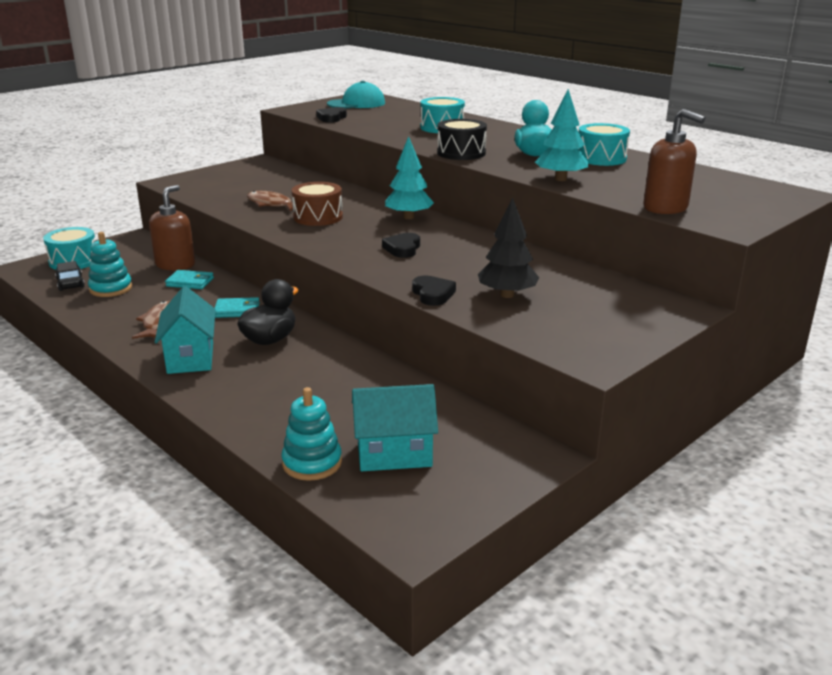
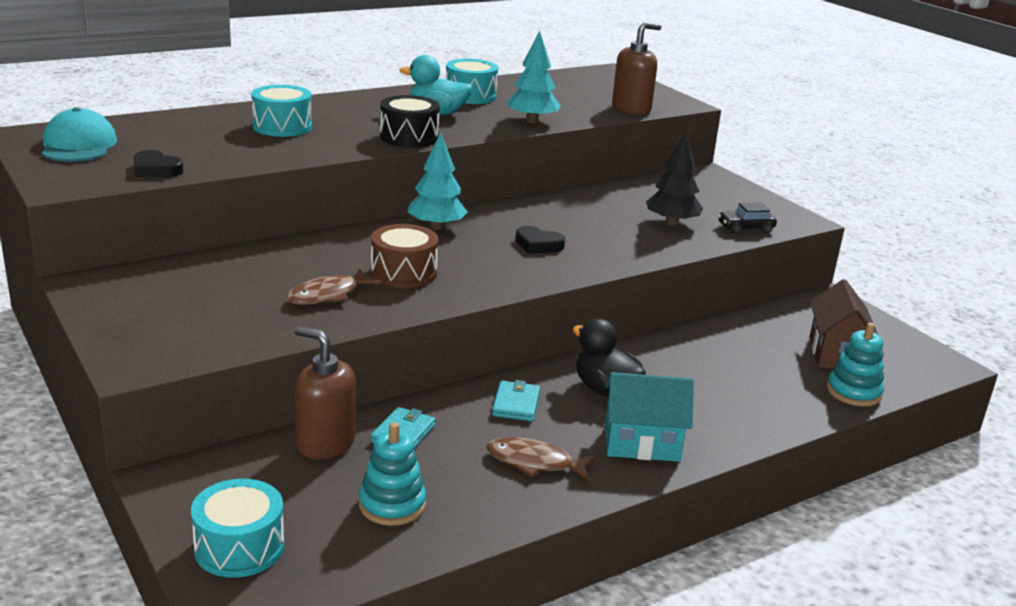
camera: 80 degrees left, 0 degrees up
black car [55,261,85,291] -> black car moved to [718,203,777,234]
turquoise house [352,384,438,471] -> brown house [809,279,878,369]
black heart [412,275,456,306] -> none

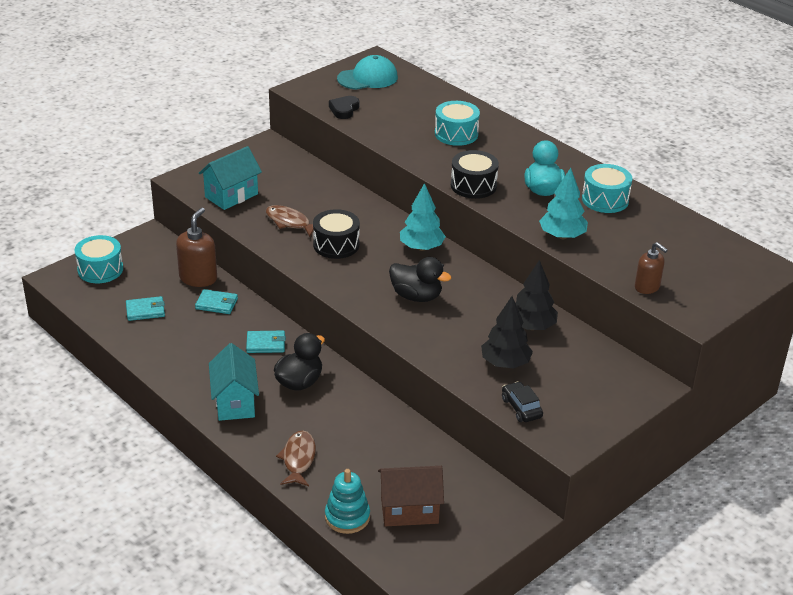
camera: 80 degrees right, 10 degrees up
turquoise stacking toy [359,422,426,526] -> turquoise wallet [126,296,165,321]
brown drum [371,224,438,288] -> black drum [313,209,360,259]
brown fish [487,437,596,481] -> brown fish moved to [276,430,316,486]
black heart [515,226,565,254] -> black duck [389,257,451,302]
brown soap dispenser [612,22,662,115] -> brown soap dispenser [635,242,668,294], size x0.65
none -> turquoise house [199,146,262,210]
none -> black tree [516,260,558,330]

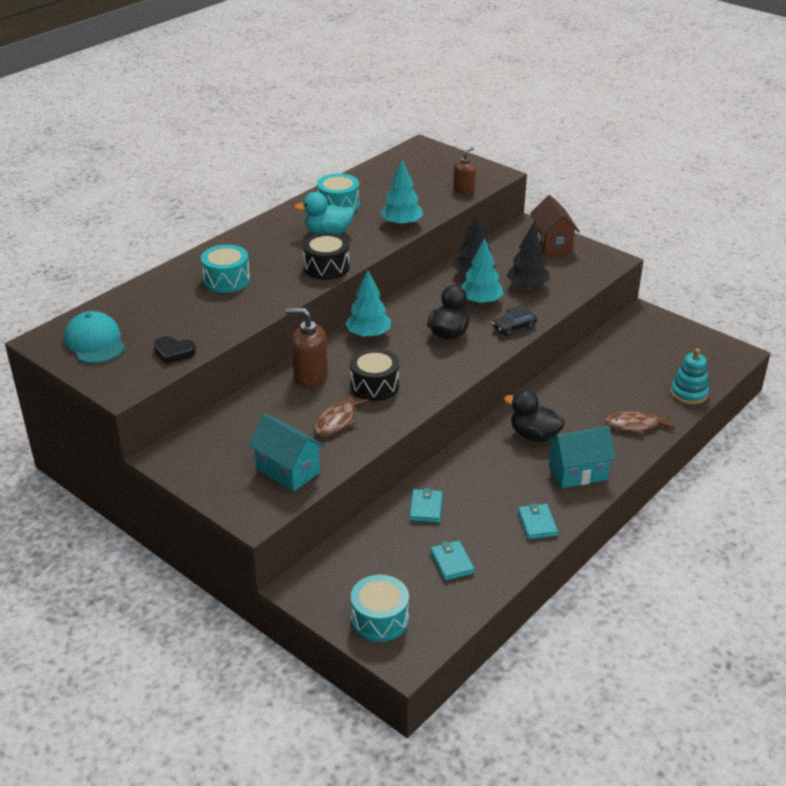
camera: 95 degrees left, 0 degrees up
brown soap dispenser [176,207,217,287] -> brown soap dispenser moved to [286,308,328,388]
turquoise wallet [246,331,286,353] -> turquoise wallet moved to [518,503,558,539]
brown house [378,466,444,526] -> brown house moved to [530,195,580,256]
black car [502,381,543,422] -> black car moved to [492,305,537,336]
none -> turquoise tree [461,238,503,305]

